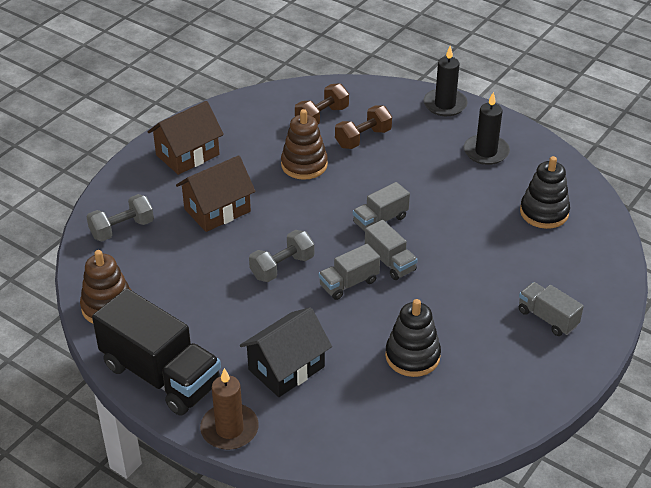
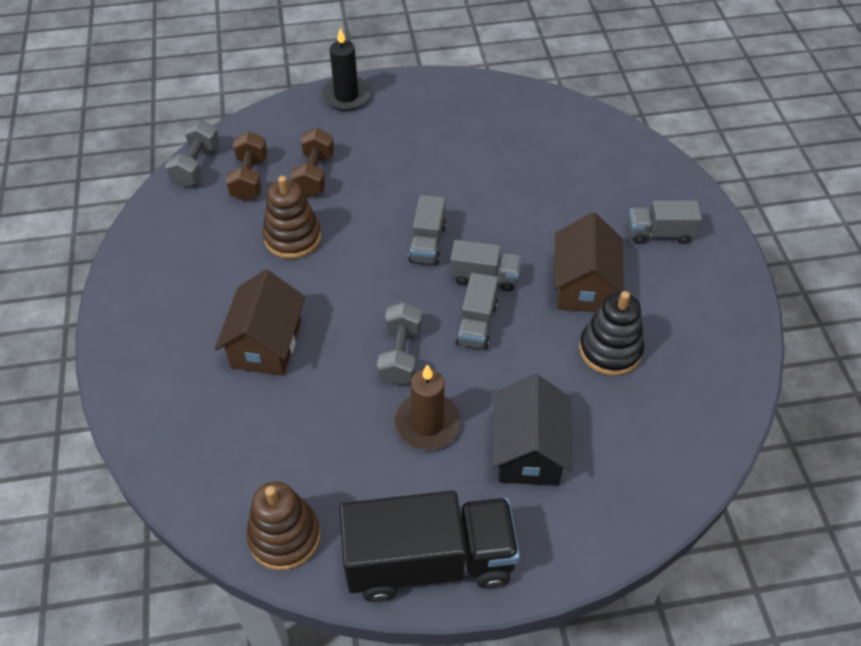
camera: 45 degrees left, 10 degrees up
grey dumbbell [87,194,154,242] -> grey dumbbell moved to [165,120,220,187]
brown house [148,101,224,175] -> brown house moved to [554,212,624,312]
brown candle [200,368,259,450] -> brown candle moved to [394,364,461,450]
black candle [463,92,510,165] -> none
black stacking toy [520,156,570,229] -> none

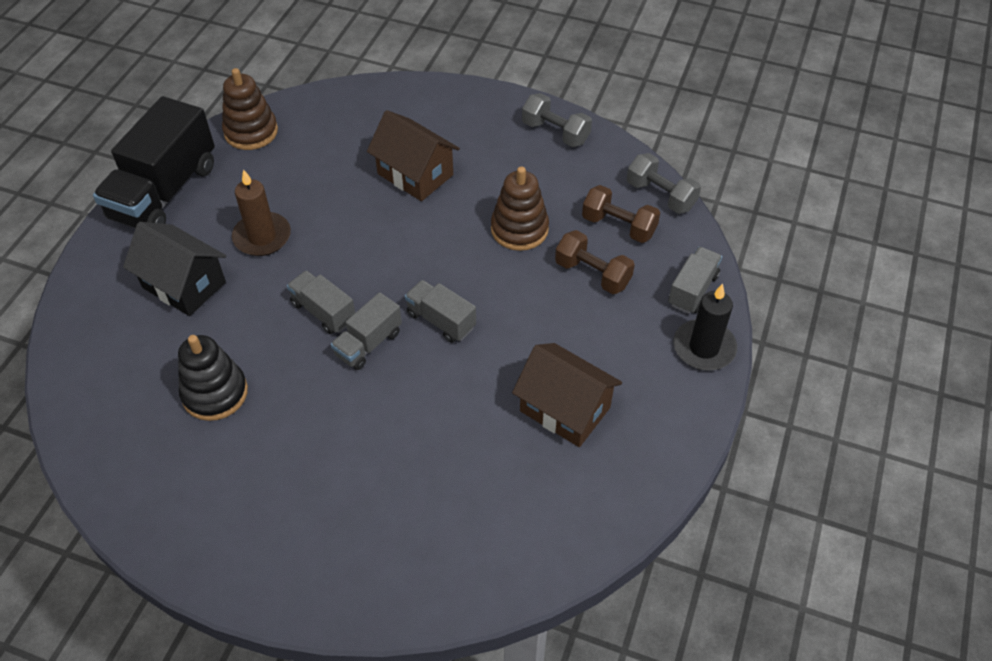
camera: 120 degrees right, 0 degrees up
grey dumbbell [377,302,422,386] -> grey dumbbell moved to [522,93,592,147]
brown house [554,212,624,312] -> brown house moved to [512,343,622,447]
grey truck [628,200,702,244] -> grey truck moved to [668,247,722,314]

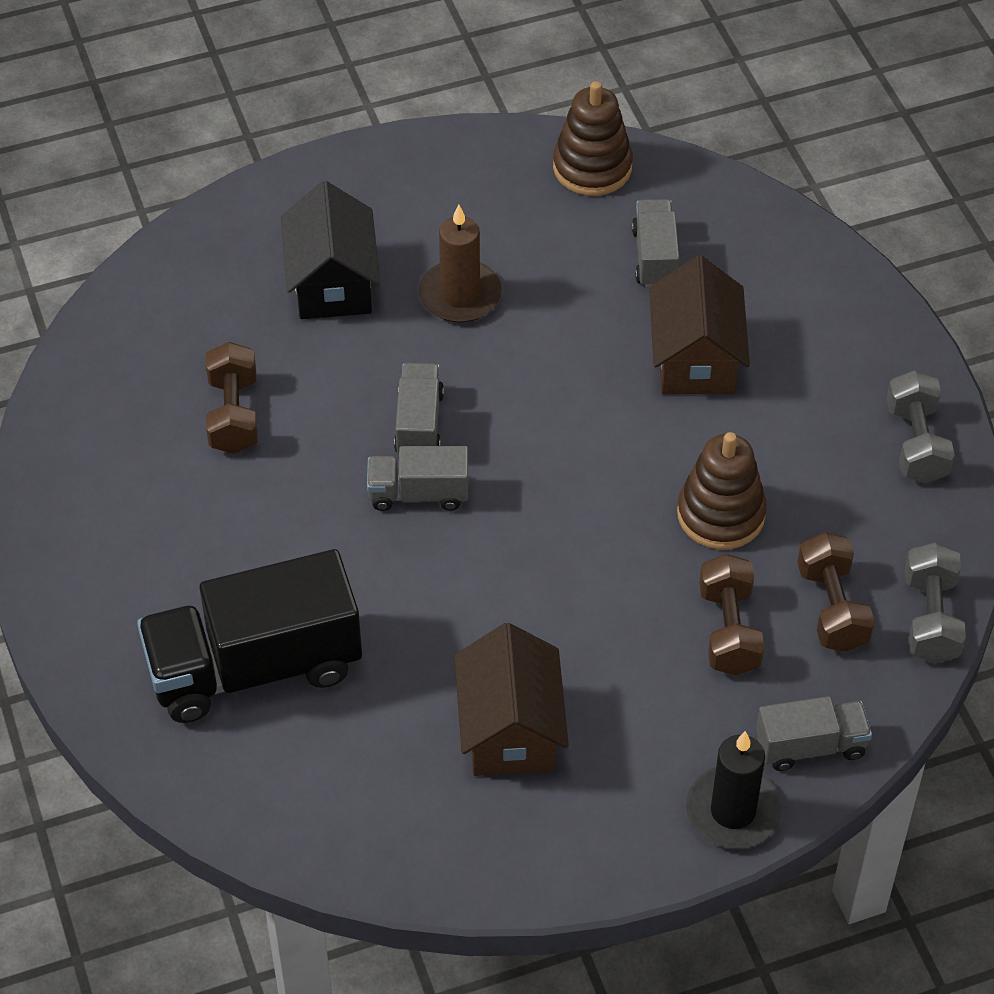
camera: 50 degrees right, 0 degrees up
black truck [93,96,215,228] -> black truck moved to [137,549,362,723]
black stacking toy [178,335,248,421] -> brown dumbbell [206,342,258,454]
grey truck [405,280,476,343] -> grey truck moved to [632,199,679,288]

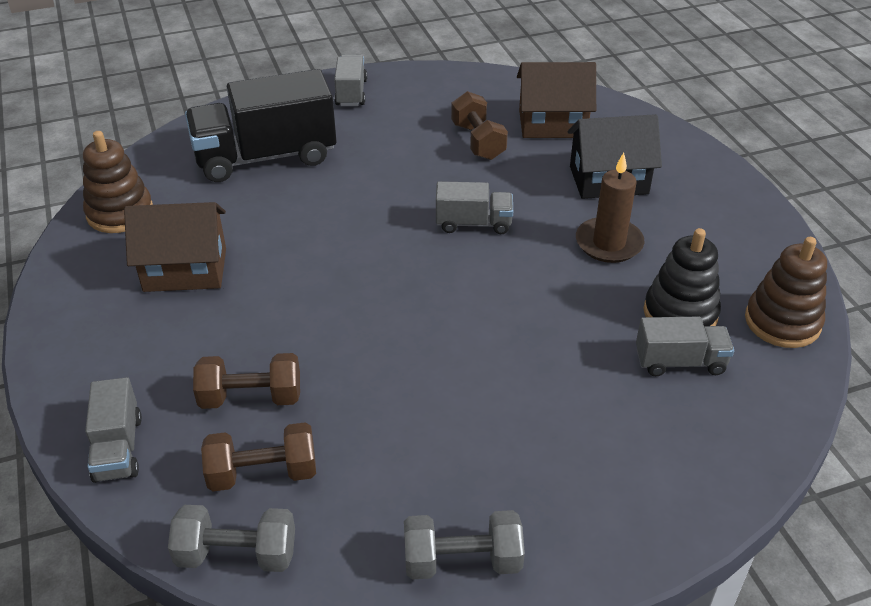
camera: 90 degrees right, 10 degrees down
black truck [137,549,362,723] -> black truck turned 90 degrees counterclockwise [185,69,336,182]
brown dumbbell [206,342,258,454] -> brown dumbbell turned 75 degrees clockwise [451,91,508,160]
grey truck [367,446,468,511] -> grey truck moved to [334,55,367,106]
brown house [649,255,750,394] -> brown house moved to [517,62,596,138]
brown stacking toy [677,432,767,550] -> brown stacking toy moved to [83,131,153,233]
black candle [686,731,782,849] -> none
none -> black stacking toy [644,228,721,327]

